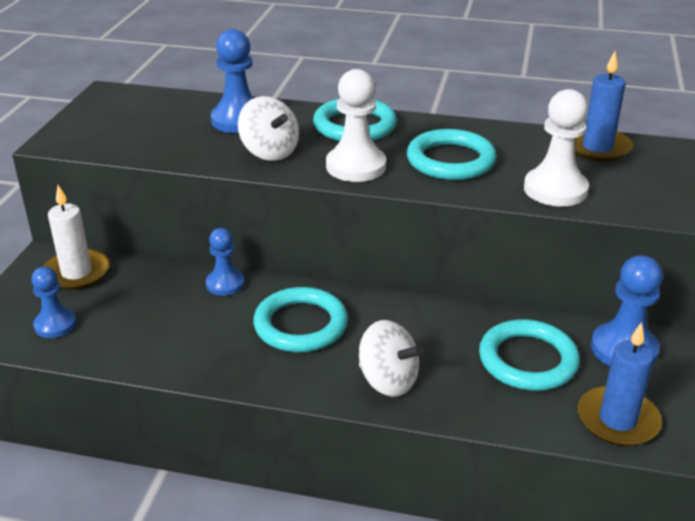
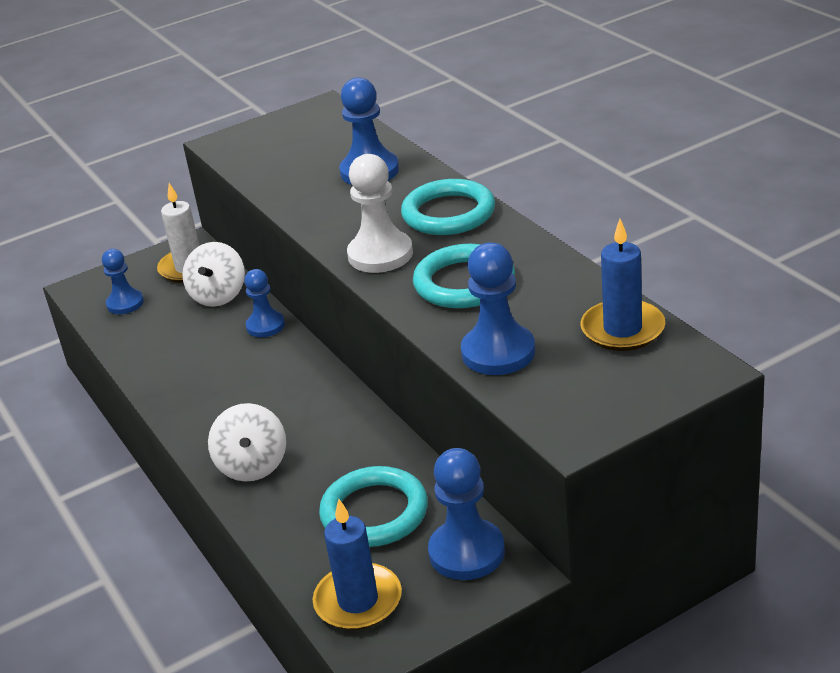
camera: 50 degrees right, 0 degrees up
white spinning top [238,96,299,161] -> white spinning top moved to [182,242,245,307]
turquoise ring [253,287,348,352] -> none
white pawn [524,89,589,207] -> blue pawn [461,243,535,375]

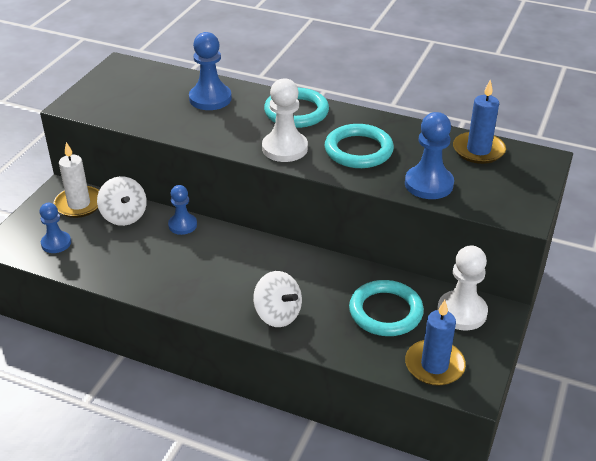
camera: 40 degrees left, 5 degrees up
blue pawn [428,448,505,580] -> white pawn [437,245,488,331]

